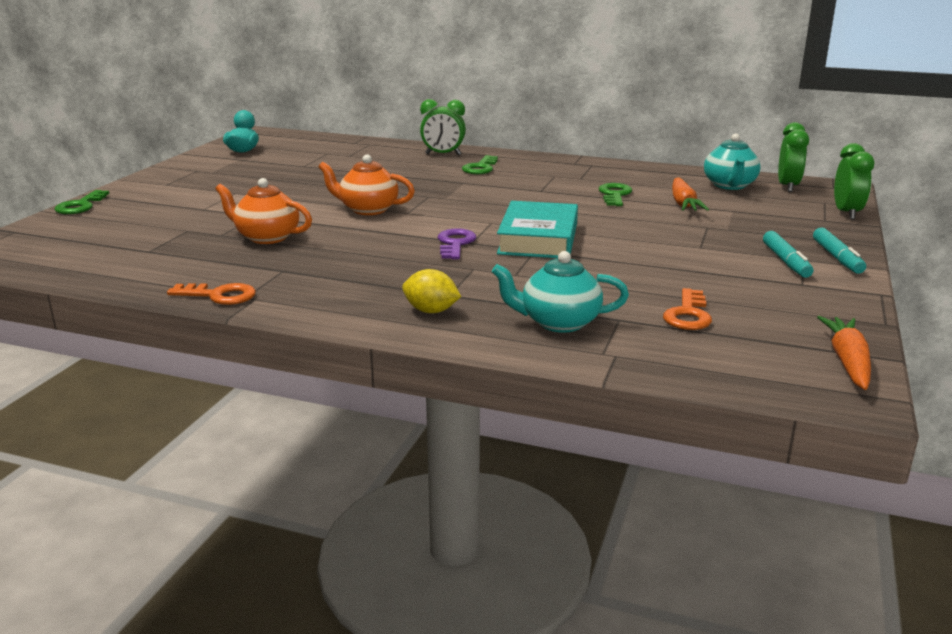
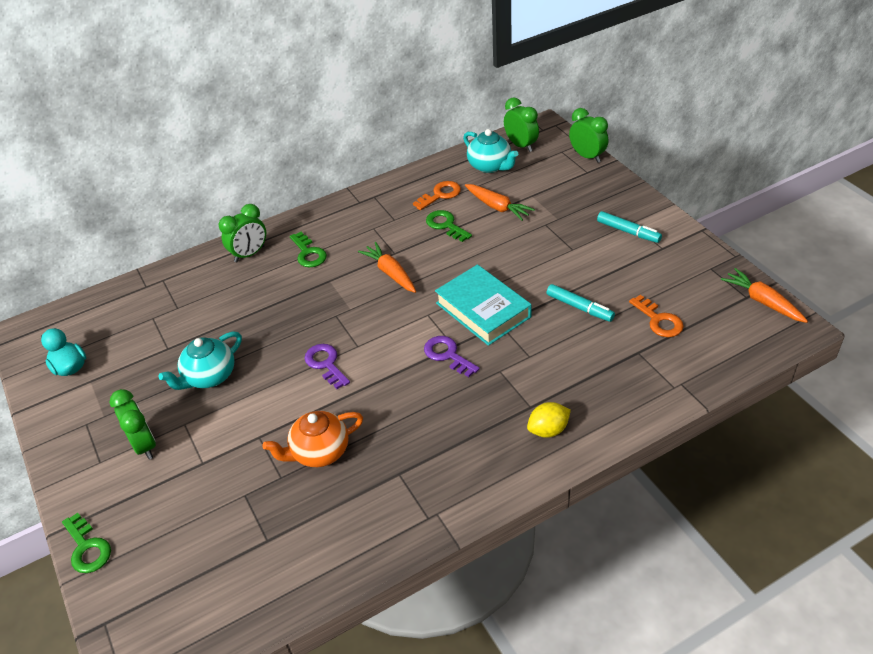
camera: 45 degrees left, 20 degrees up
orange key [167,283,256,305] -> orange key moved to [413,181,461,210]
orange teapot [318,154,415,215] -> purple key [304,344,350,389]
turquoise teapot [492,251,629,333] -> turquoise teapot moved to [159,332,242,390]
turquoise marker [813,227,866,274] -> turquoise marker moved to [546,284,615,322]
none -> green clock [109,389,156,460]
none -> orange carrot [358,242,416,293]

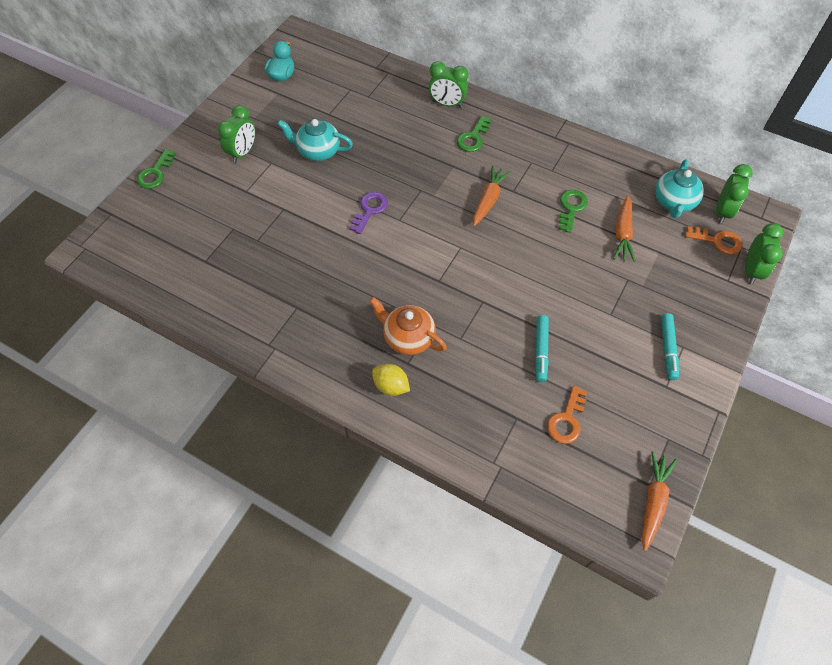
camera: 55 degrees right, 15 degrees up
orange teapot [262,411,363,467] -> orange teapot moved to [369,297,447,355]
orange key [413,181,461,210] -> orange key moved to [685,226,743,255]
purple key [424,336,480,377] -> none
turquoise book [435,264,532,346] -> none

